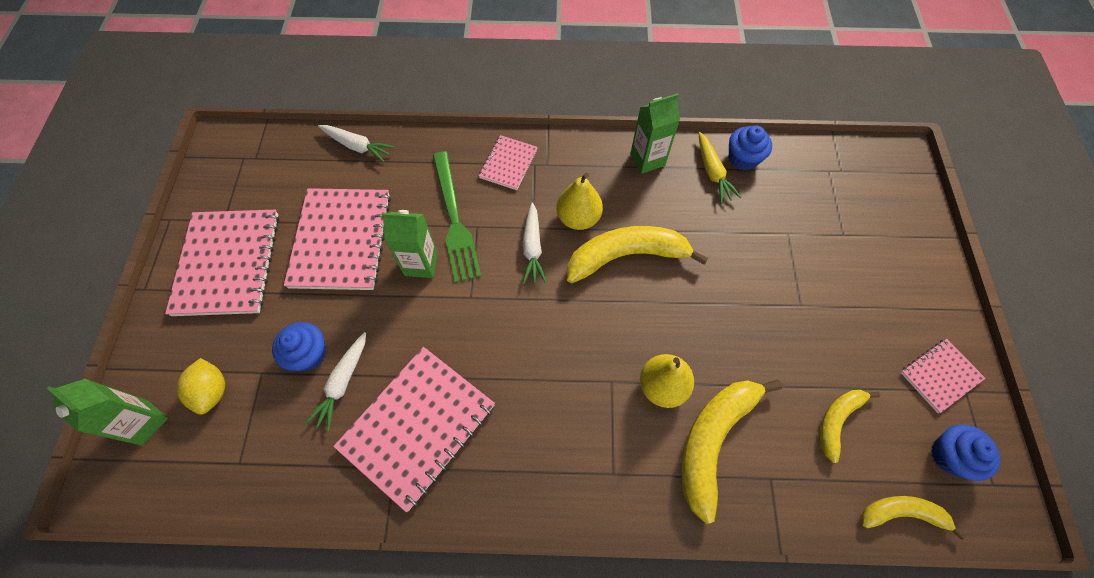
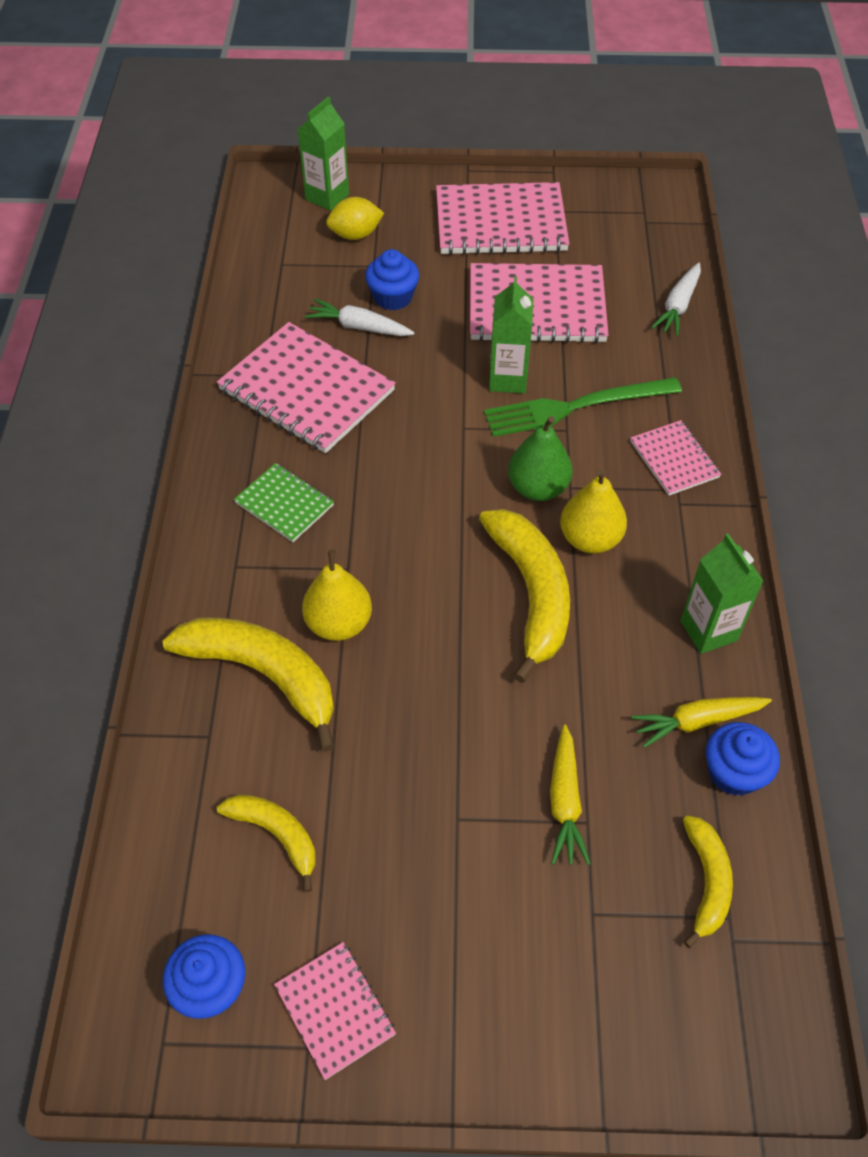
camera: 90 degrees right, 10 degrees down
pink notebook [479,135,538,190] -> pink notebook turned 45 degrees clockwise [630,420,721,496]
white carrot [523,202,547,284] -> green pear [508,416,572,501]
yellow banana [862,496,966,540] -> yellow banana moved to [683,816,733,948]
none -> green notebook [234,463,334,542]
none -> yellow carrot [550,724,591,865]

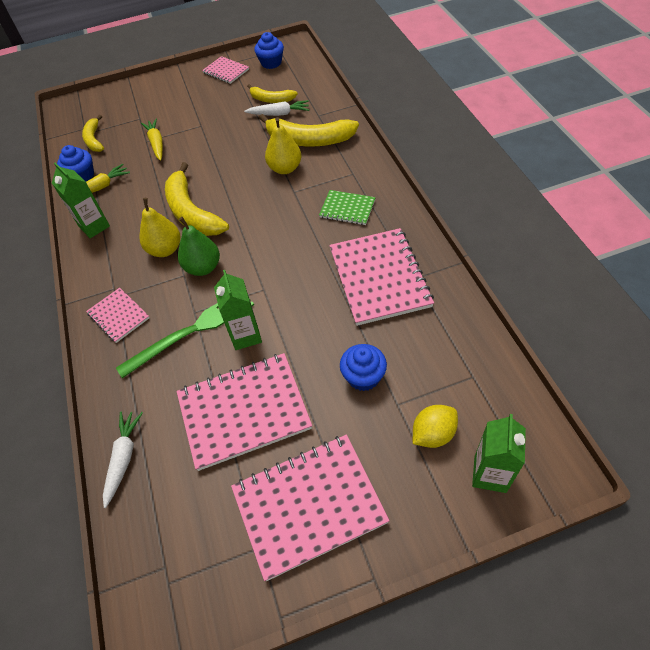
camera: 165 degrees right, 0 degrees up
pink notebook [217,322,396,453] -> pink notebook turned 60 degrees clockwise [329,228,434,326]
white carrot [305,299,414,336] -> white carrot moved to [244,100,309,116]

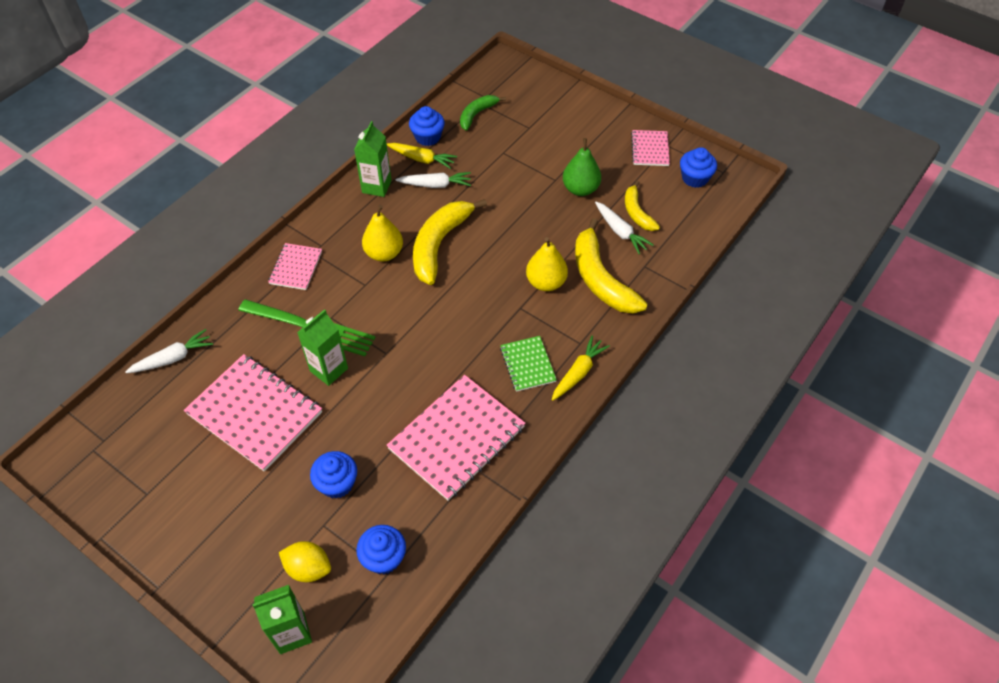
camera: 50 degrees right, 0 degrees up
yellow banana [82,115,104,152] -> green banana [460,95,506,130]
yellow carrot [141,119,163,161] -> yellow carrot moved to [552,335,610,401]
green pear [178,217,220,276] -> green pear moved to [563,138,601,196]
pink notebook [231,434,390,581] -> none
none -> blue cupcake [356,525,406,574]
none -> white carrot [396,172,471,188]

